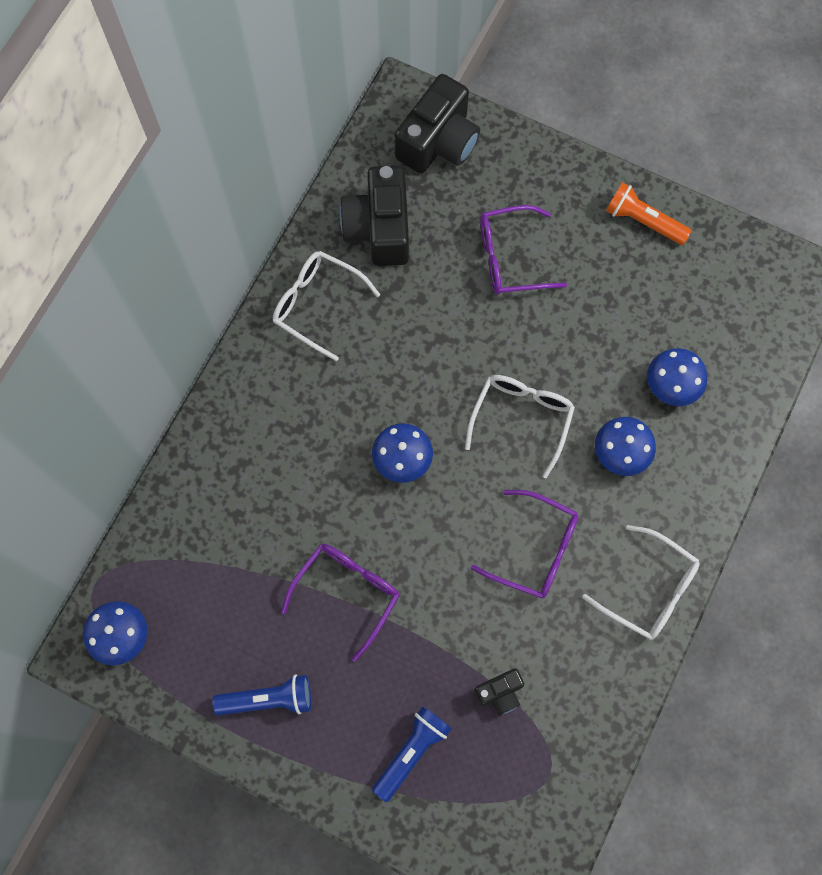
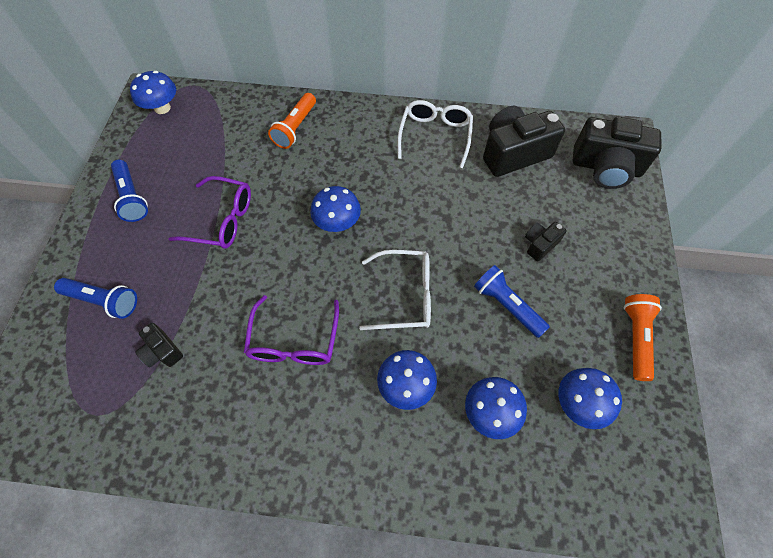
camera: 70 degrees right, 10 degrees down
purple glasses [480,205,567,295] -> black camera [525,222,566,261]
white glasses [583,525,700,640] -> none
none -> orange flashlight [268,93,316,149]
none -> blue flashlight [474,265,550,338]
none -> blue mushroom [558,368,622,429]

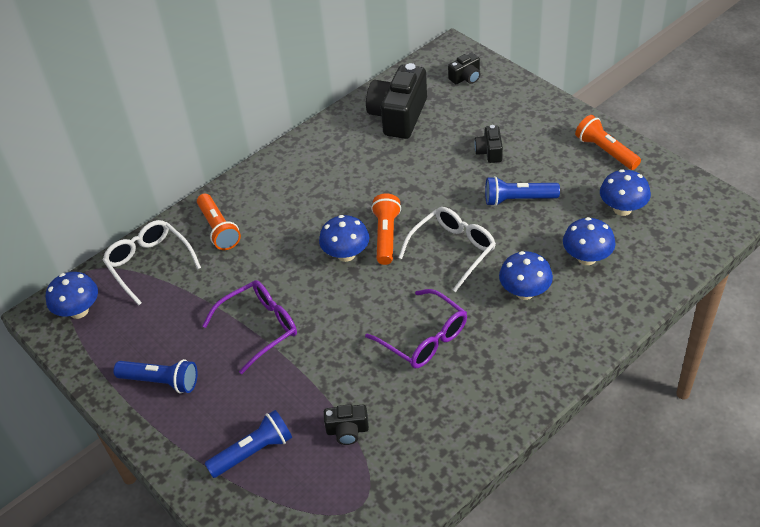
camera: 45 degrees left, 15 degrees down
white glasses [397,100,473,168] -> white glasses moved to [103,220,201,305]
black camera [572,117,661,189] -> black camera [448,53,481,84], size x0.49
none -> orange flashlight [371,193,401,265]

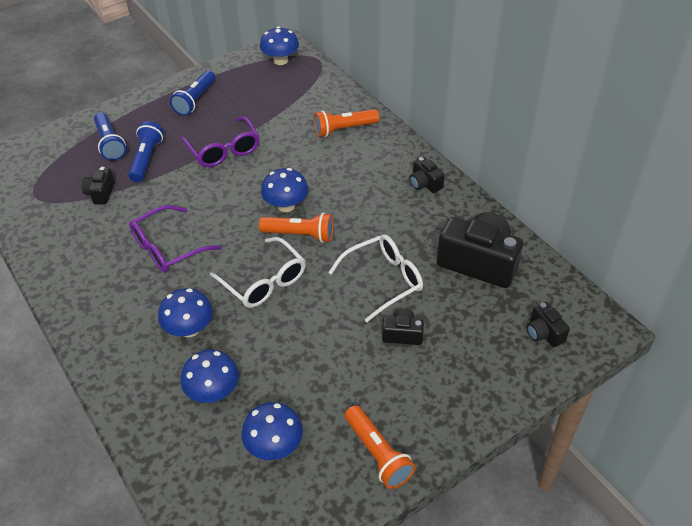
camera: 95 degrees right, 0 degrees up
white glasses [103,220,201,305] -> white glasses moved to [328,234,423,322]
blue flashlight [485,176,560,206] -> blue flashlight moved to [129,121,164,182]
orange flashlight [575,115,641,170] -> orange flashlight turned 90 degrees clockwise [345,405,415,489]
none -> black camera [409,157,445,193]

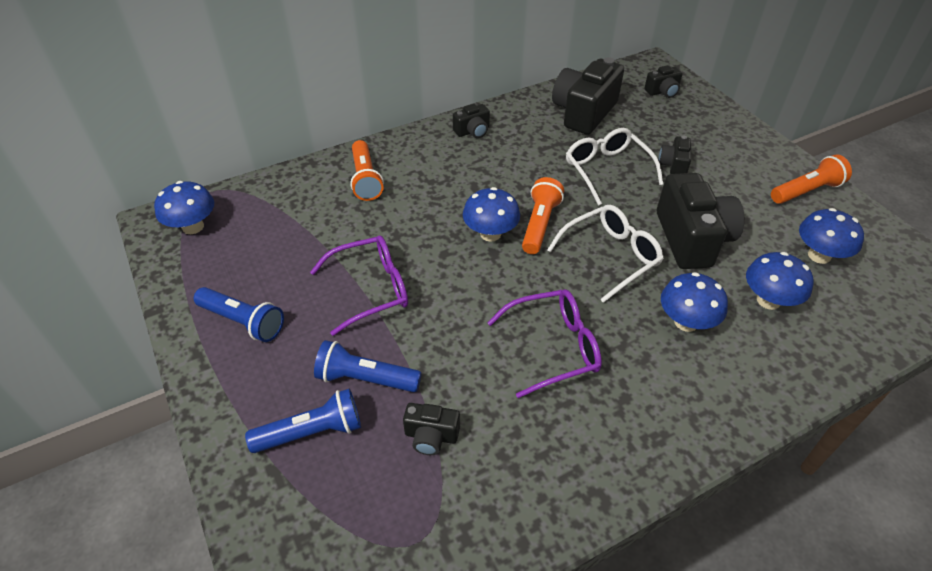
camera: 85 degrees left, 0 degrees up
purple glasses [129,205,221,273] -> purple glasses turned 75 degrees counterclockwise [487,289,602,398]
none -> black camera [657,173,744,269]

